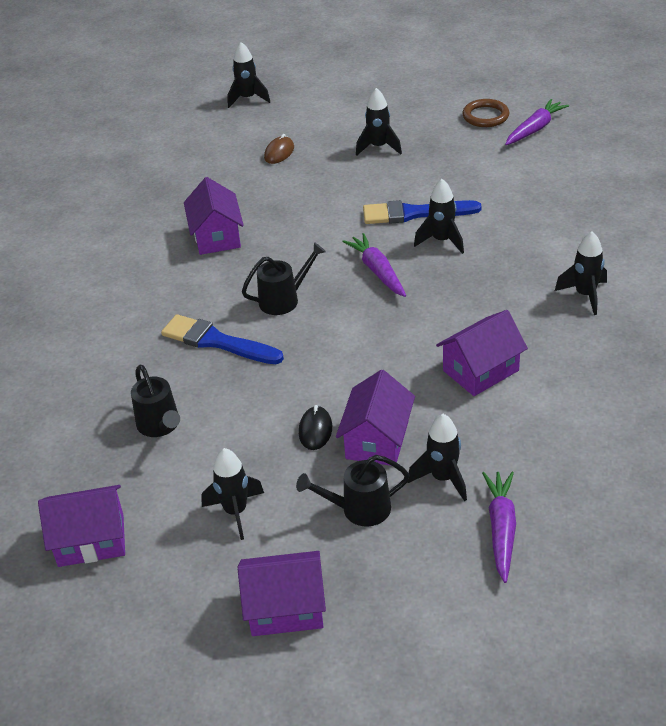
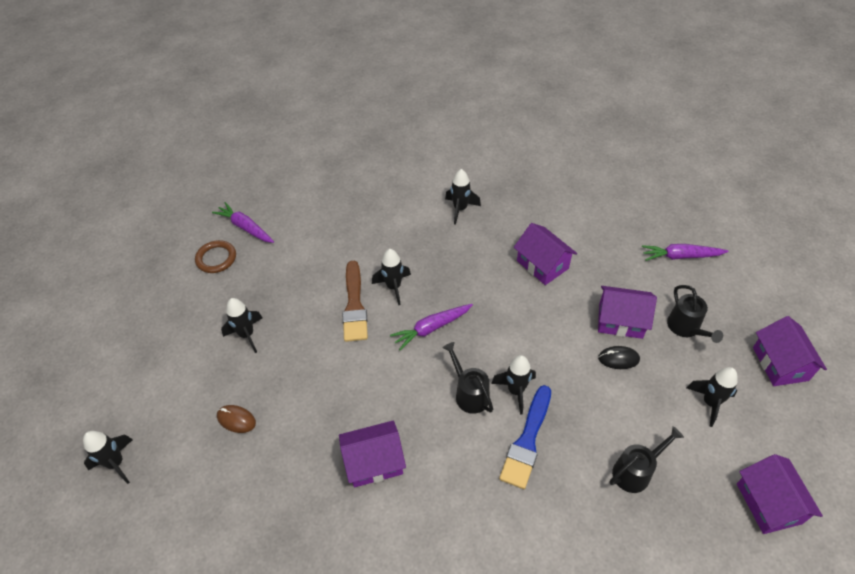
camera: 95 degrees left, 10 degrees up
blue brush [363,200,482,224] -> brown brush [342,261,368,342]
black rocket [408,414,467,501] -> black rocket moved to [491,355,536,415]

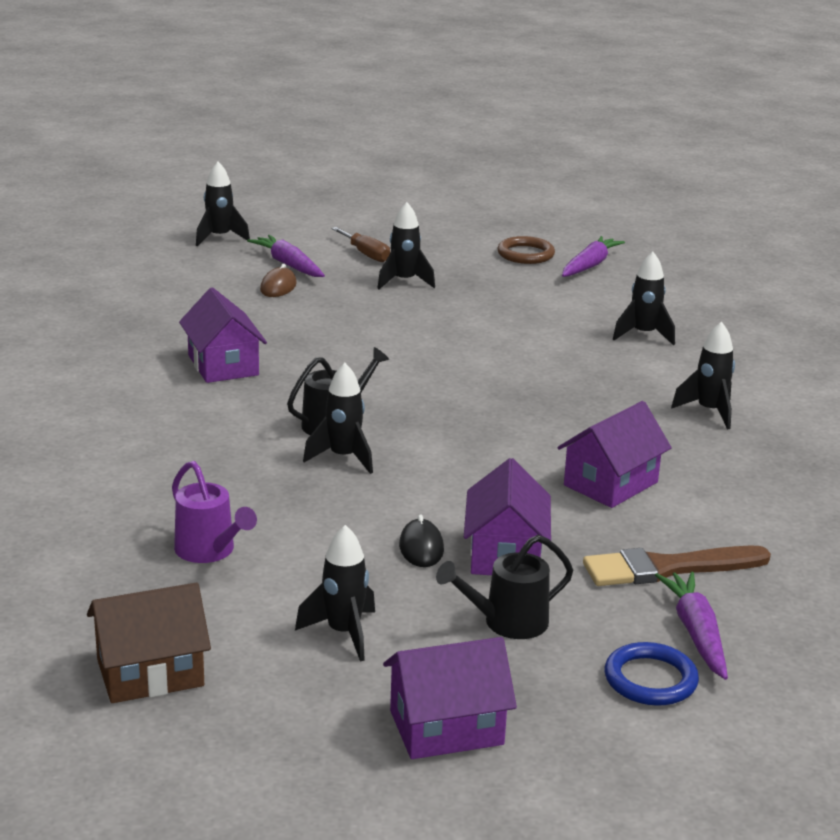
camera: 80 degrees right, 25 degrees down
brown brush [342,261,368,342] -> brown brush moved to [583,546,771,586]
black rocket [372,249,411,306] -> black rocket moved to [613,252,675,345]
purple carrot [390,304,473,350] -> purple carrot moved to [247,235,325,277]
blue brush [499,385,551,489] -> none
black watering can [610,426,684,493] -> purple watering can [172,461,257,563]
purple house [737,454,823,534] -> brown house [87,583,211,703]
none -> brown screwdriver [331,227,390,262]
none -> blue ring [605,642,699,706]

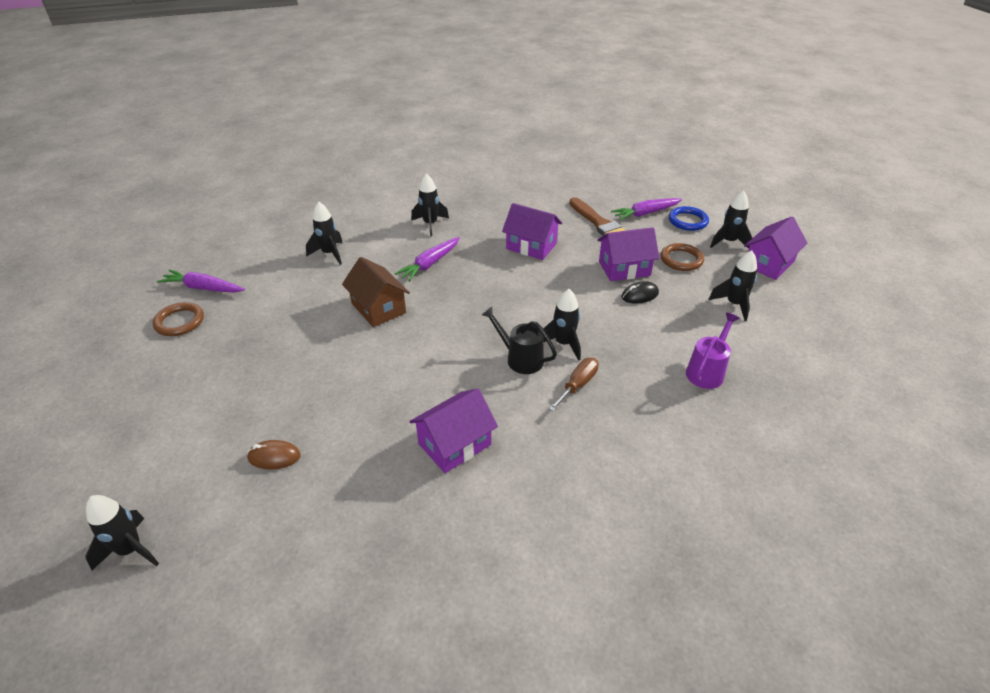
camera: 105 degrees left, 15 degrees up
brown house [87,583,211,703] -> brown house moved to [342,257,410,327]
purple carrot [247,235,325,277] -> purple carrot moved to [395,237,460,282]
brown screwdriver [331,227,390,262] -> brown screwdriver moved to [549,358,599,412]
black rocket [377,202,435,289] -> black rocket moved to [710,191,752,249]
purple house [383,637,517,759] -> purple house turned 75 degrees clockwise [744,217,807,280]
black watering can [436,535,573,639] -> brown ring [660,243,704,271]

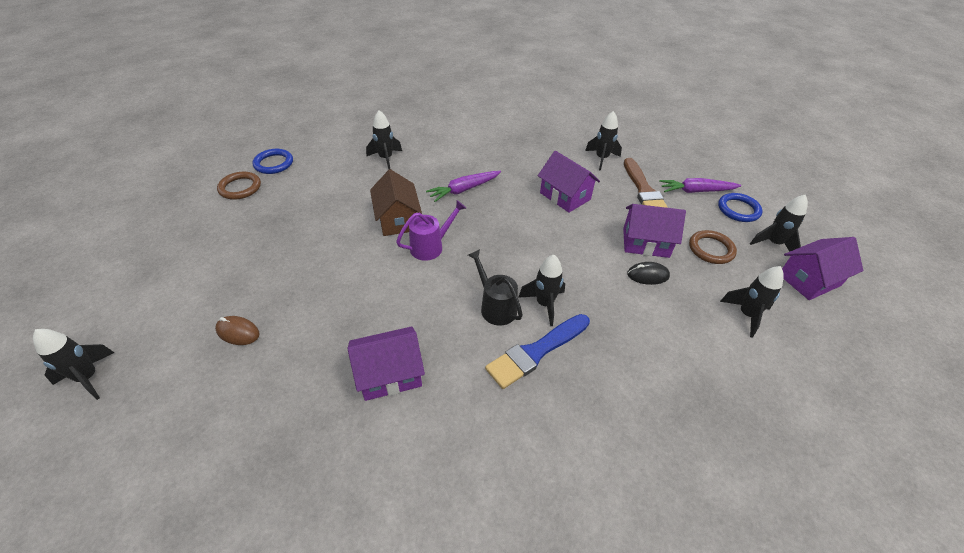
camera: 20 degrees right, 5 degrees up
purple carrot [157,270,245,292] -> blue ring [252,149,293,174]
black rocket [411,174,449,236] -> black rocket moved to [585,111,622,171]
brown screwdriver [549,358,599,412] -> blue brush [485,314,590,389]
purple watering can [686,313,740,389] -> purple watering can moved to [396,200,466,261]

